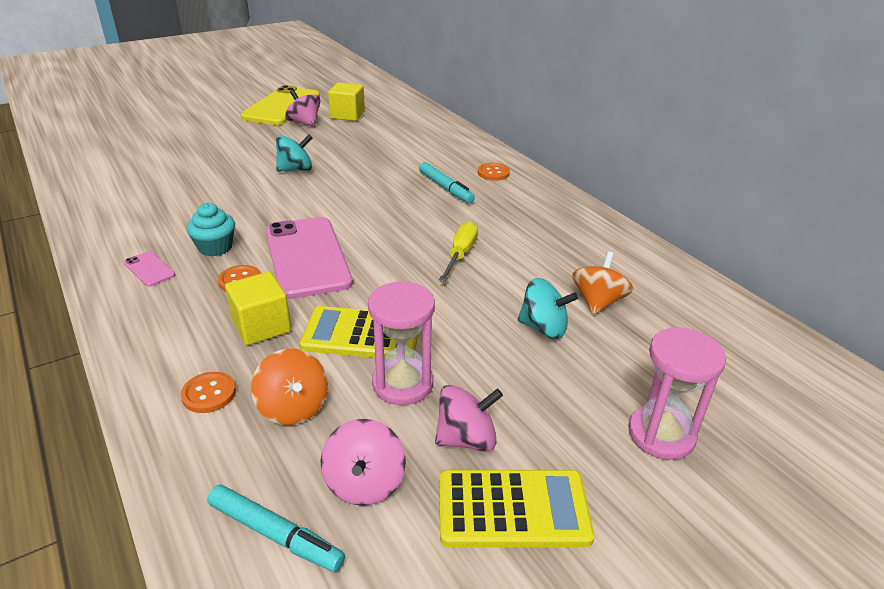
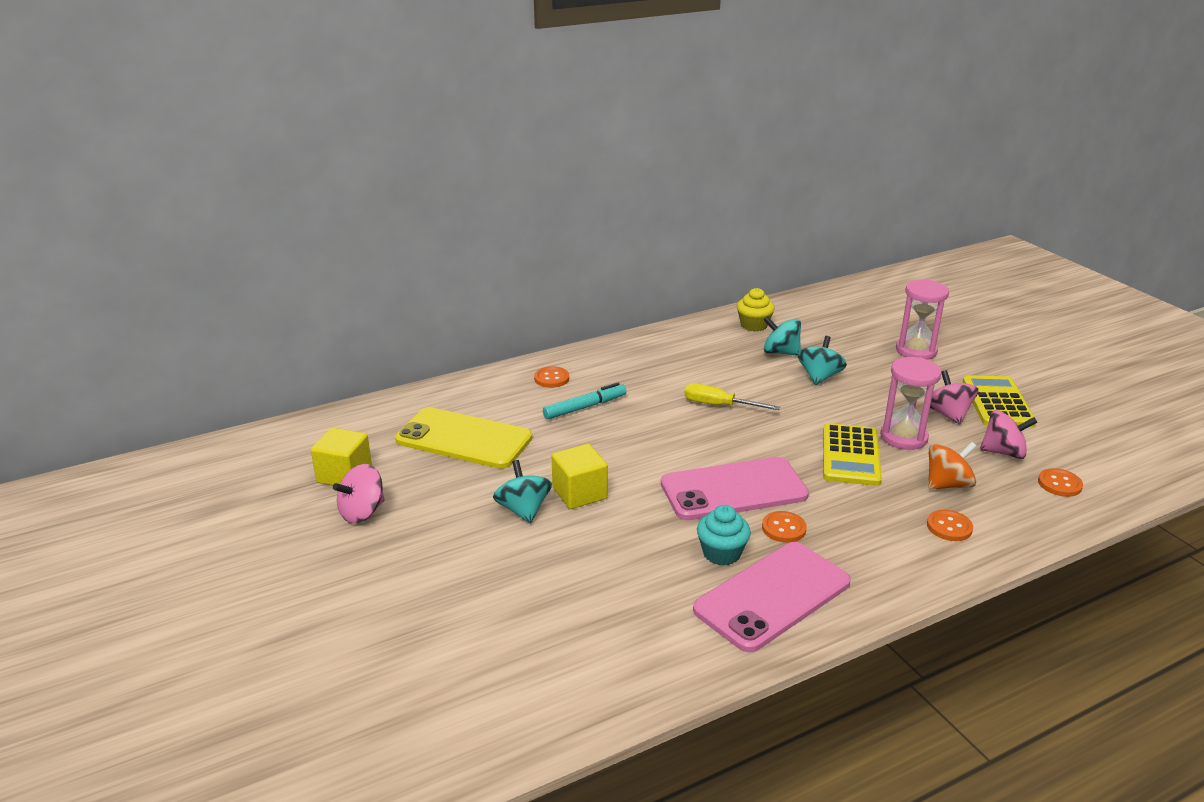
camera: 85 degrees left, 5 degrees down
pink phone [124,251,175,287] -> pink phone [693,542,851,652], size x2.36
turquoise marker [207,485,345,572] -> orange button [1038,468,1083,497]
yellow cube [225,272,291,345] -> yellow cube moved to [552,444,608,509]
yellow phone [241,85,320,125] -> yellow phone moved to [395,407,532,469]
orange spinning top [572,252,633,315] -> turquoise spinning top [764,316,801,356]
none -> yellow cupcake [737,288,775,332]

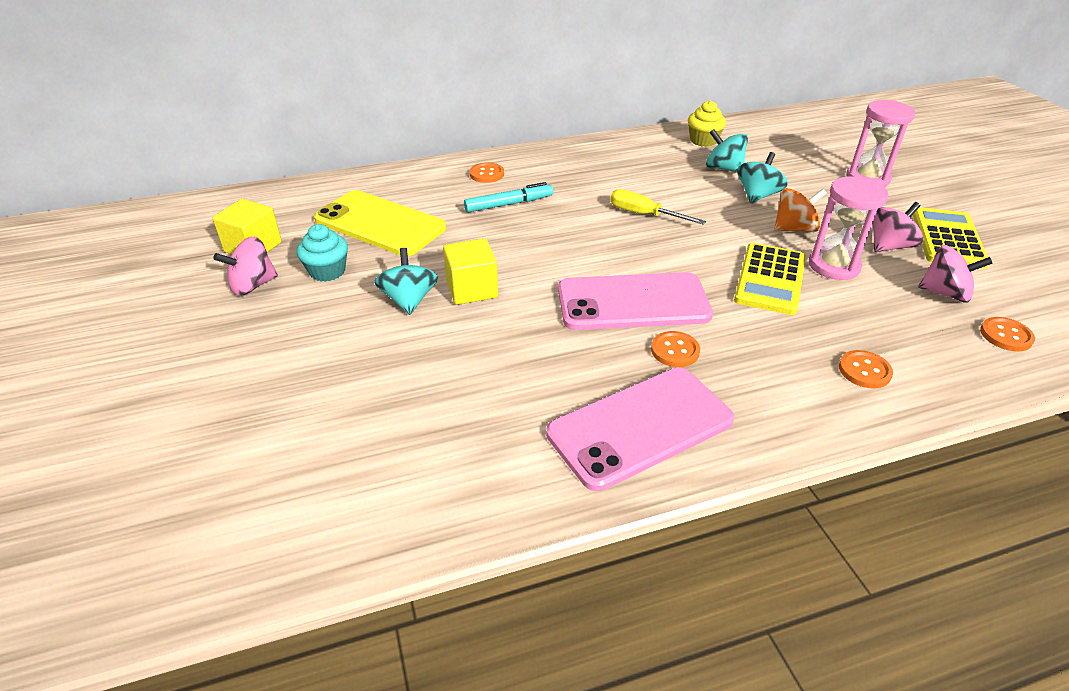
camera: 10 degrees right, 10 degrees up
turquoise cupcake [697,505,751,566] -> turquoise cupcake moved to [297,224,348,282]
orange spinning top [928,442,977,489] -> orange spinning top moved to [774,188,827,232]
pink spinning top [930,370,979,424] -> pink spinning top turned 60 degrees clockwise [872,202,923,252]

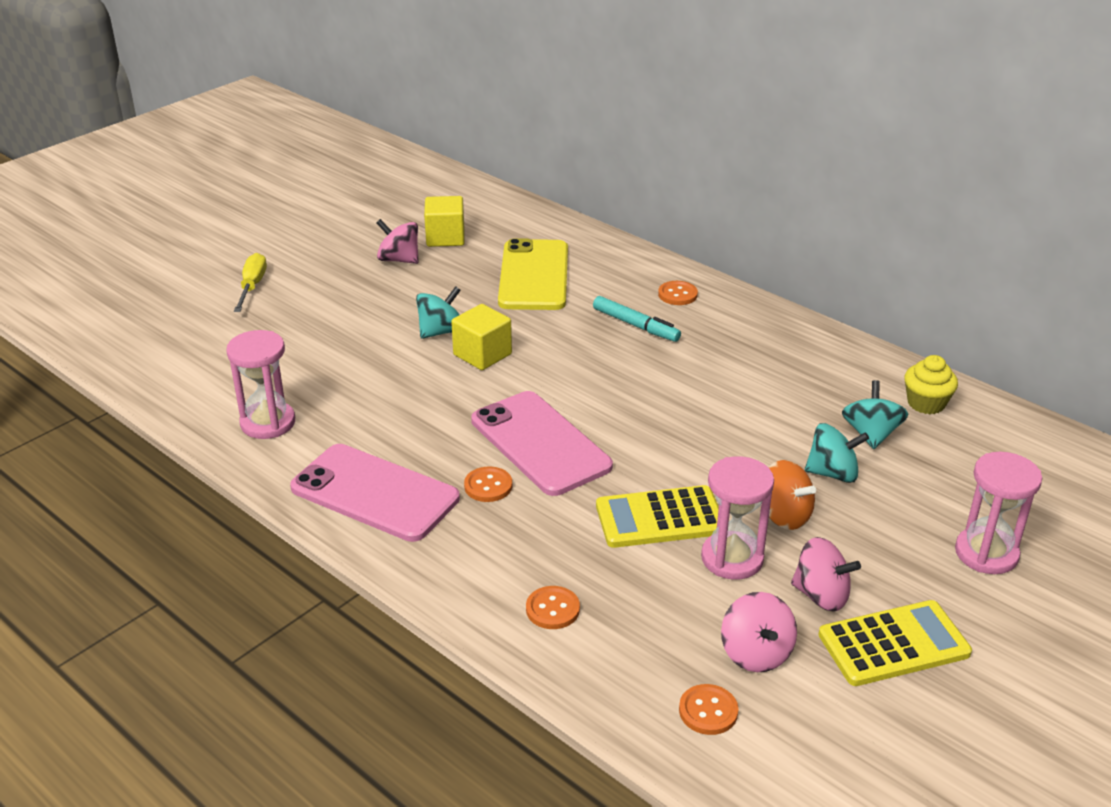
camera: 60 degrees right, 5 degrees down
turquoise cupcake [297,224,348,282] -> none
yellow screwdriver [610,189,706,225] -> yellow screwdriver moved to [234,253,267,312]
none -> pink hourglass [226,330,295,439]

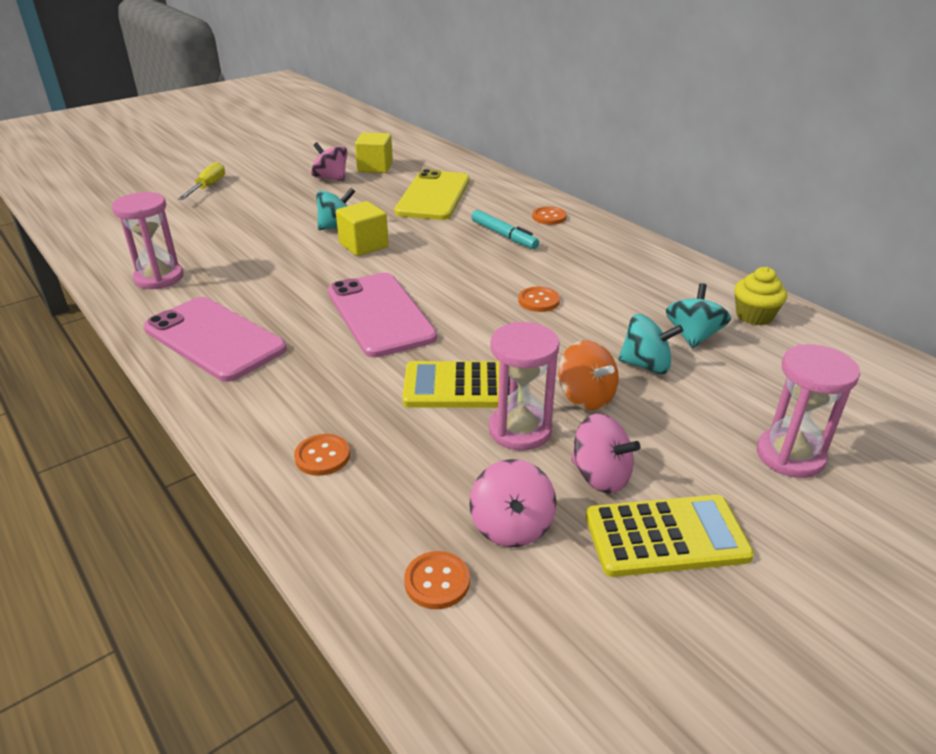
camera: 10 degrees right, 0 degrees up
orange button [464,466,512,502] -> orange button moved to [518,287,560,312]

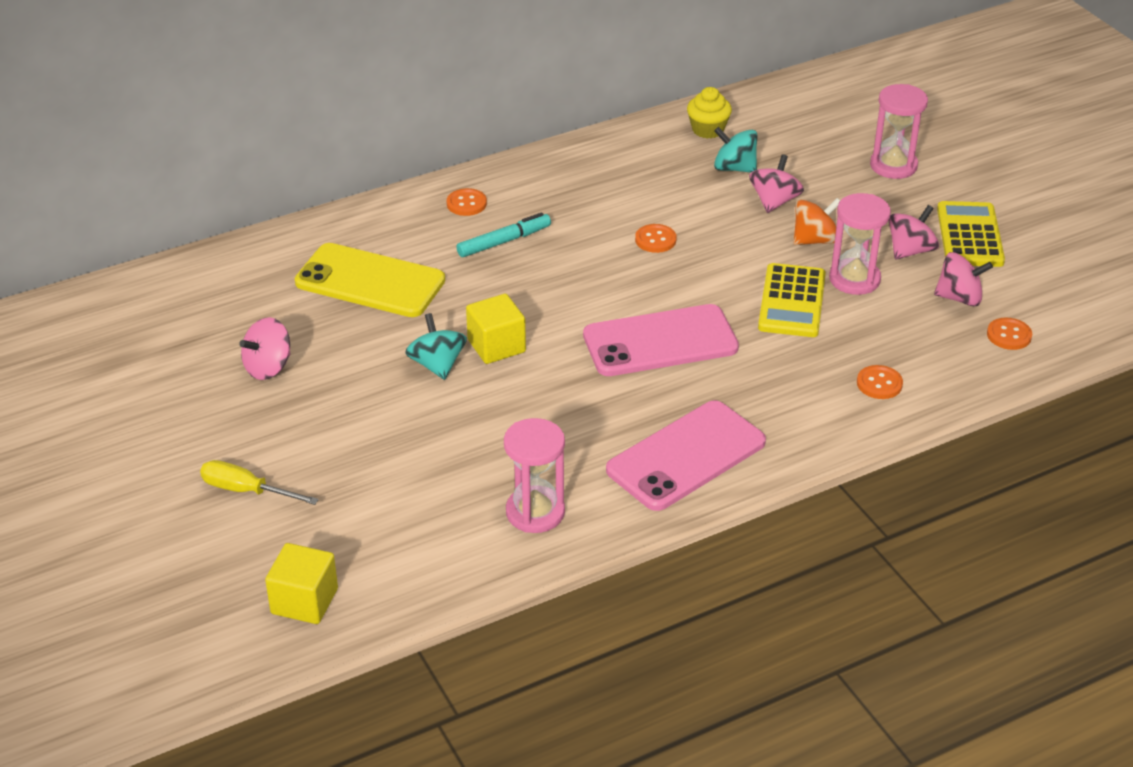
camera: 80 degrees left, 5 degrees up
yellow cube [355,132,393,173] -> yellow cube moved to [265,543,338,624]
turquoise spinning top [618,314,683,374] -> pink spinning top [749,154,804,213]

